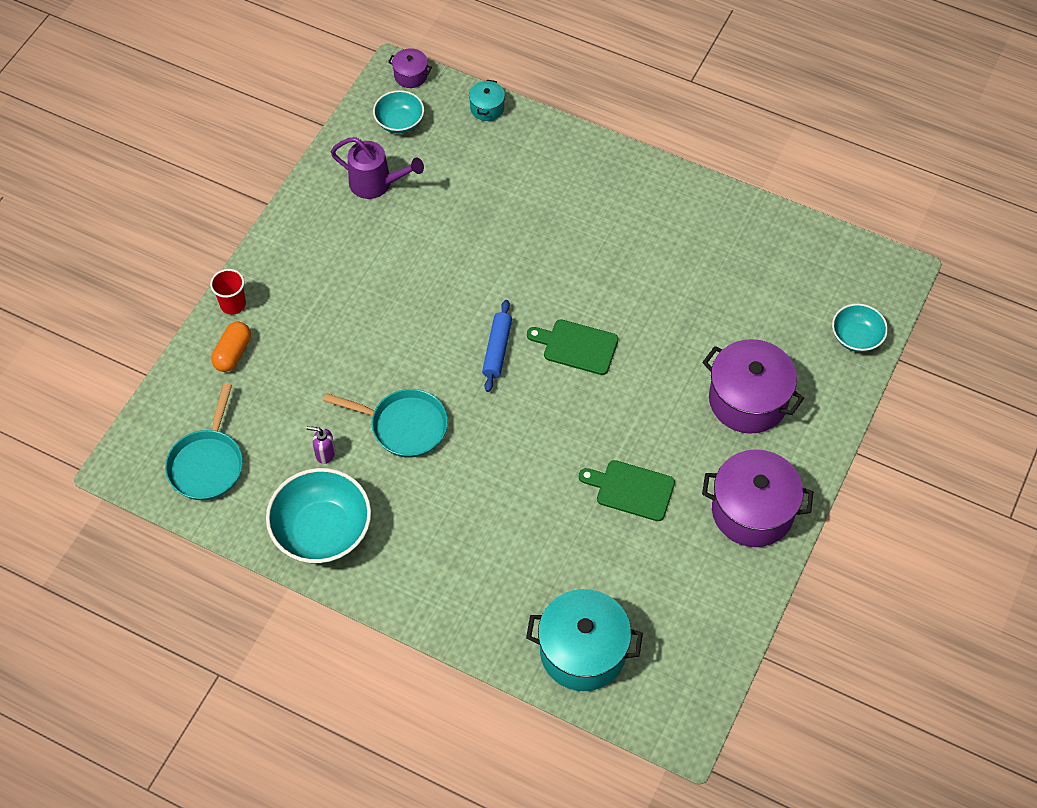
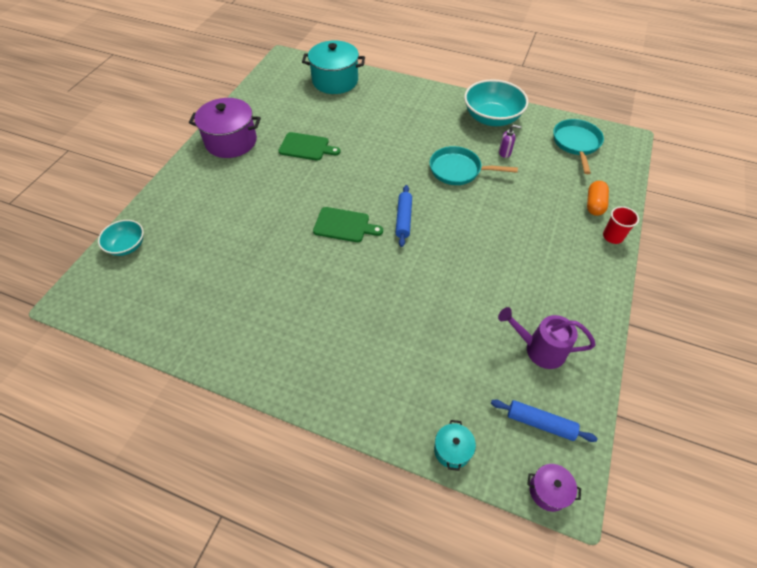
camera: 175 degrees right, 5 degrees down
turquoise bowl [373,90,424,133] -> blue rolling pin [491,399,598,442]
purple pot [702,339,804,434] -> none

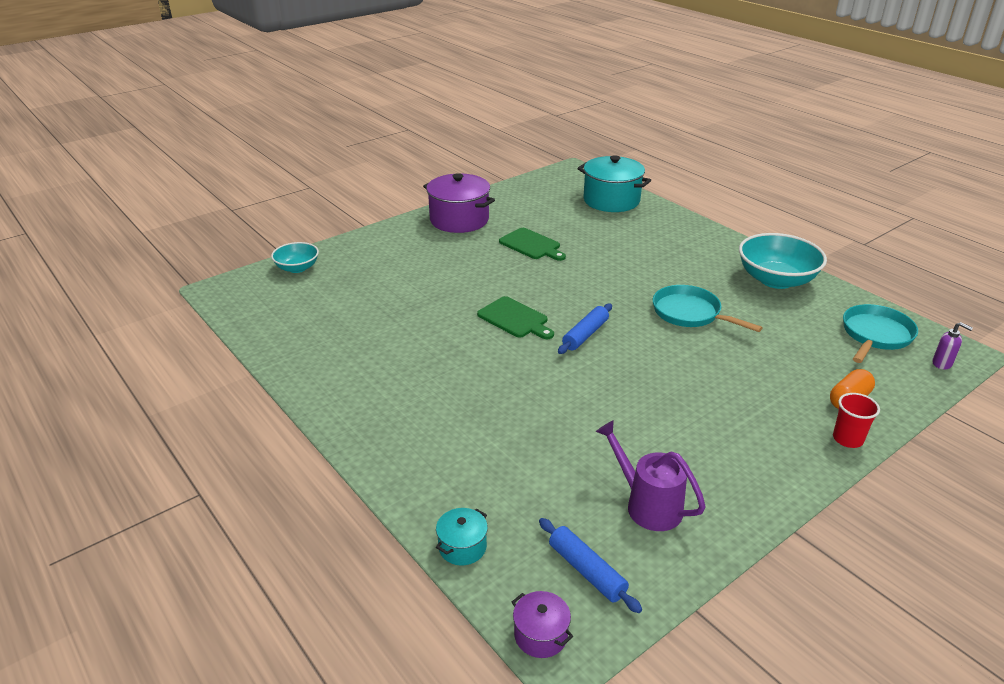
camera: 30 degrees right, 20 degrees down
purple soap dispenser [499,125,522,158] -> purple soap dispenser moved to [932,322,973,369]

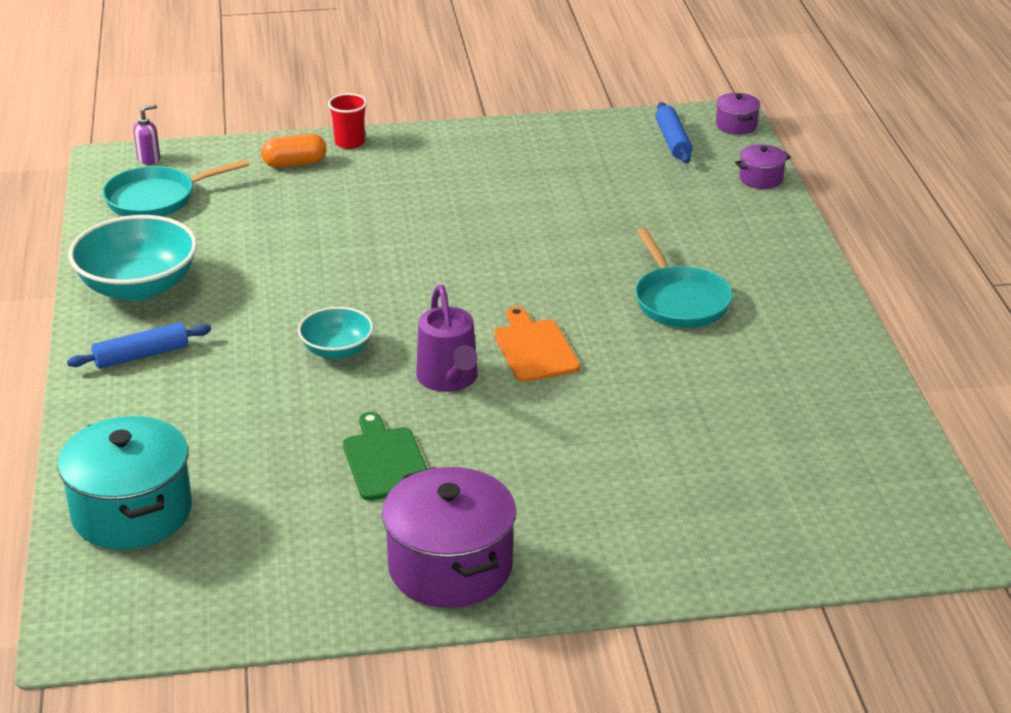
camera: 150 degrees left, 0 degrees up
turquoise bowl [271,242,319,273] -> turquoise bowl moved to [298,307,373,359]
turquoise pot [436,508,488,565] -> purple pot [735,144,791,189]
green cutting board [477,296,554,339] -> orange cutting board [494,306,580,382]
blue rolling pin [558,303,612,354] -> blue rolling pin moved to [67,322,211,369]
purple watering can [596,420,706,531] -> purple watering can moved to [416,285,478,392]
turquoise pan [653,285,763,332] -> turquoise pan moved to [635,228,733,328]
purple soap dispenser [932,322,973,369] -> purple soap dispenser turned 75 degrees clockwise [133,104,160,165]

